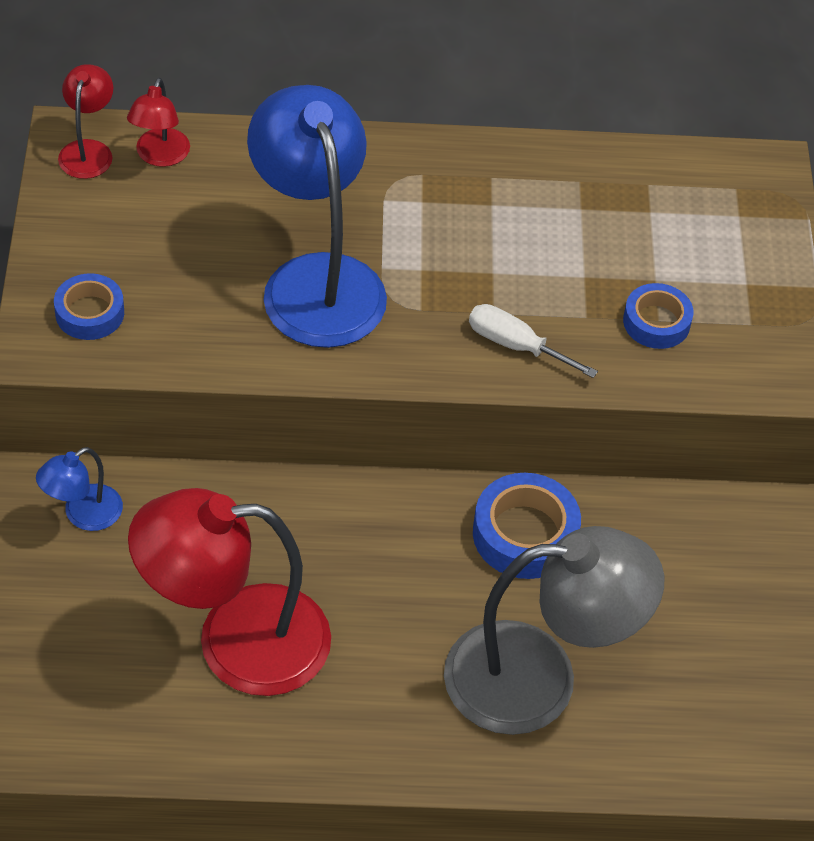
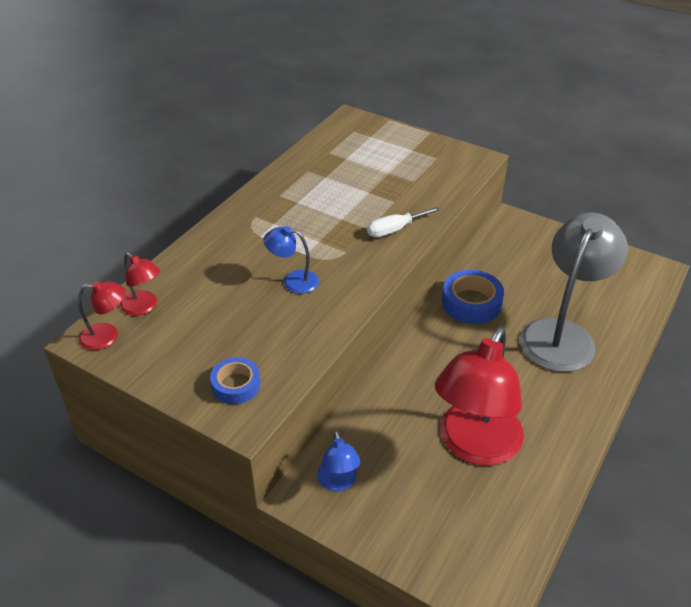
camera: 55 degrees left, 10 degrees down
red lamp [58,64,113,179] -> red lamp turned 135 degrees clockwise [78,281,126,350]
blue lamp [247,85,387,348] -> blue lamp [264,226,319,294], size x0.46
blue tape [623,283,694,349] -> none

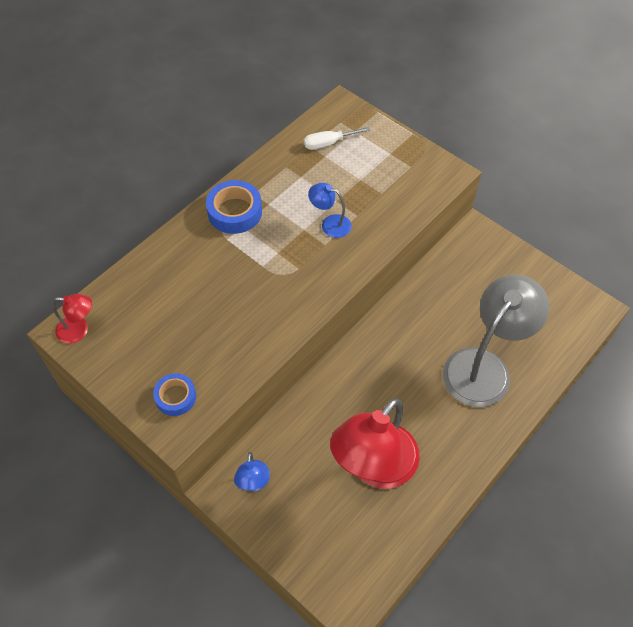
camera: 10 degrees right, 15 degrees up
red lamp [120,252,160,316] -> none
blue lamp [264,226,319,294] -> blue lamp moved to [308,183,352,238]
white screwdriver [367,207,441,237] -> white screwdriver moved to [304,127,370,150]
blue tape [442,270,504,324] -> blue tape moved to [206,180,262,234]

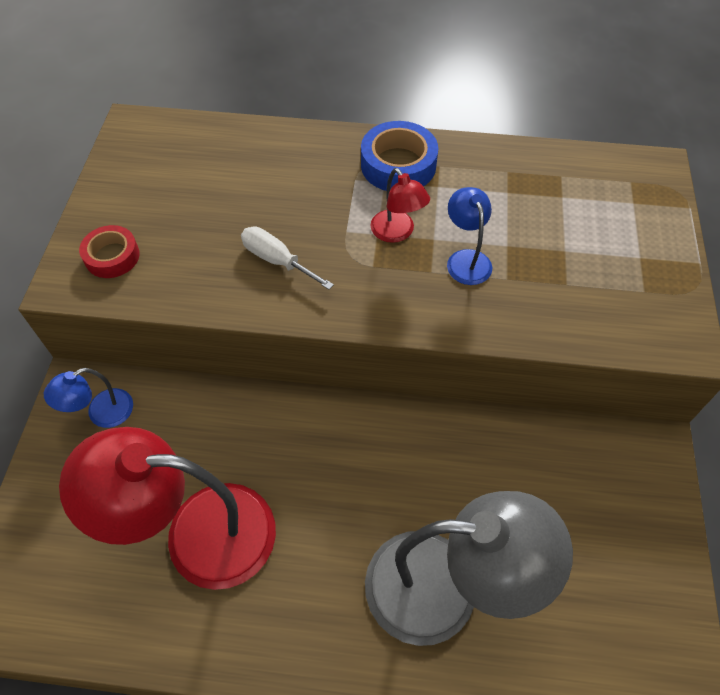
camera: 55 degrees right, 0 degrees up
red lamp [53,294,92,344] -> red lamp moved to [370,168,430,243]
blue tape [153,373,196,416] -> red tape [79,225,140,278]
white screwdriver [304,127,370,150] -> white screwdriver moved to [241,227,334,290]

